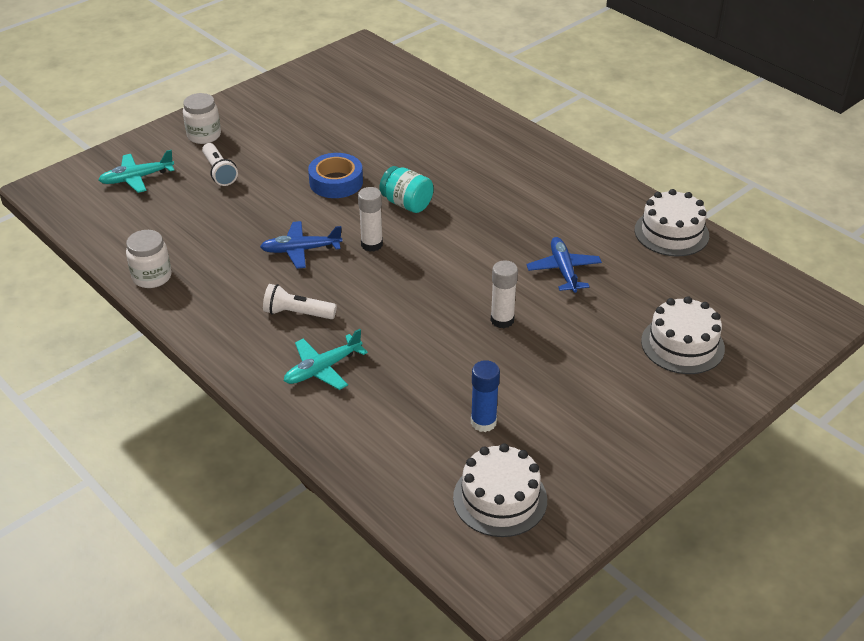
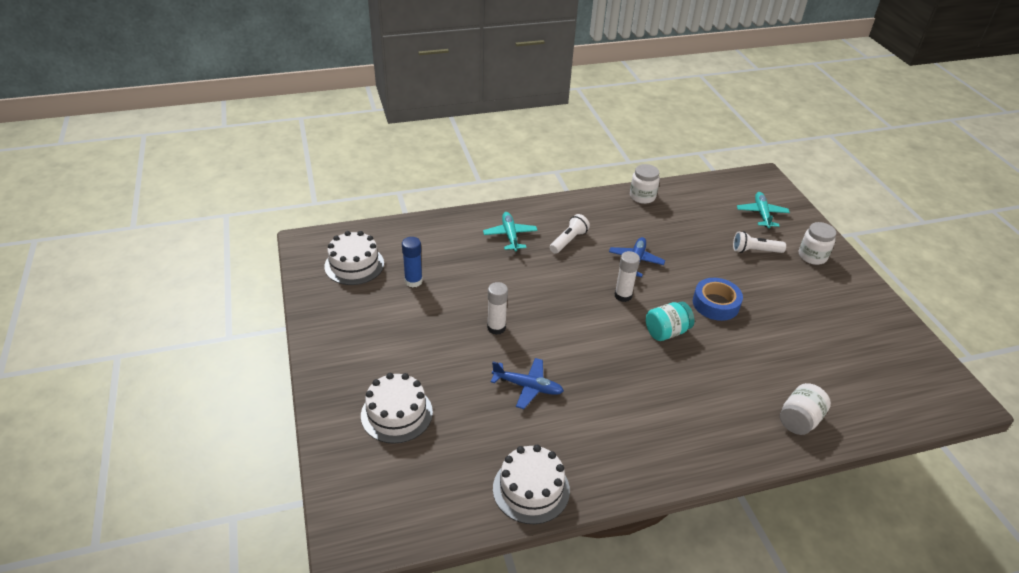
camera: 115 degrees right, 0 degrees up
none -> white jar [780,383,831,435]

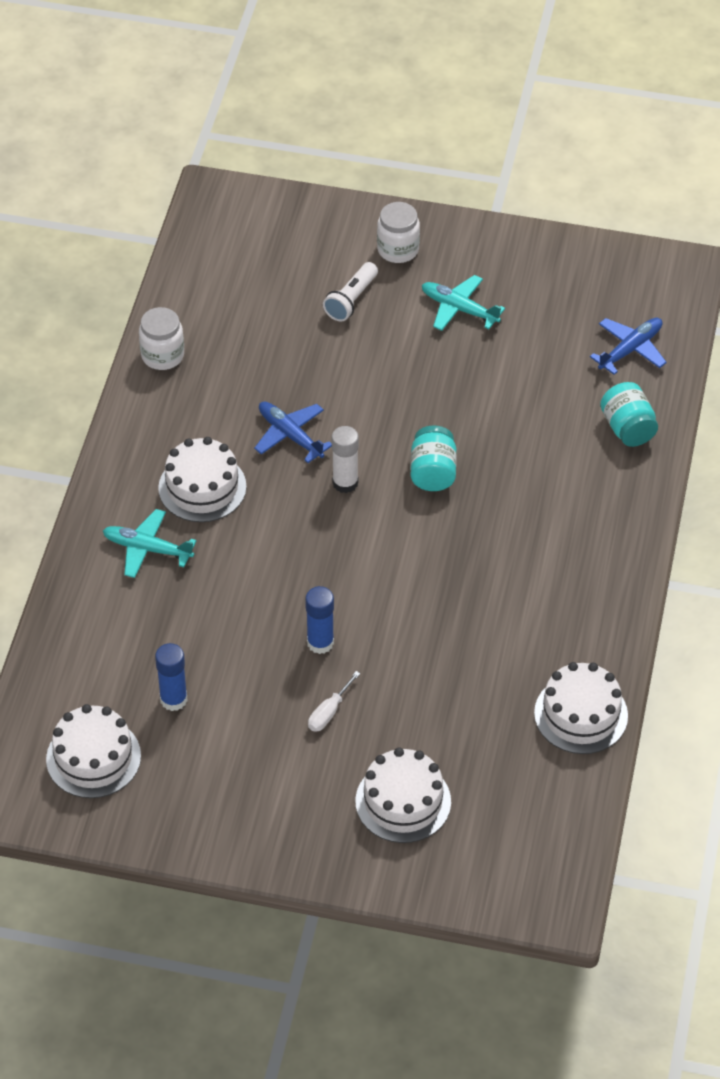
camera: 60 degrees left, 10 degrees up
white glue stick [487,282,508,335] -> blue glue stick [305,586,334,654]
blue plane [491,358,564,409] -> blue plane moved to [590,318,667,375]
white flashlight [549,214,590,254] -> white cake [158,437,247,522]
blue tape [693,278,743,321] -> none
turquoise plane [737,192,790,228] -> turquoise plane moved to [422,275,505,331]
white jar [780,383,831,435] -> turquoise jar [600,382,658,447]
none -> white screwdriver [308,671,360,732]

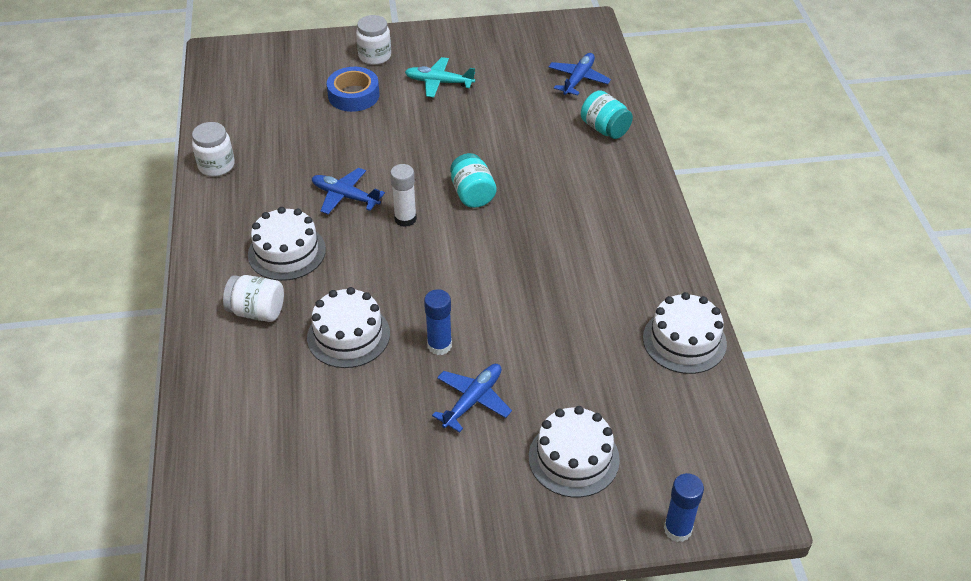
camera: 20 degrees left, 5 degrees down
white cake [46,704,141,798] -> white cake moved to [307,287,390,368]
turquoise plane [103,509,196,578] -> white jar [223,275,284,322]
blue glue stick [155,643,188,711] -> blue glue stick moved to [664,473,704,542]
white screwdriver [308,671,360,732] -> blue plane [432,364,512,433]
white flashlight [323,262,378,322] -> blue tape [327,67,379,112]

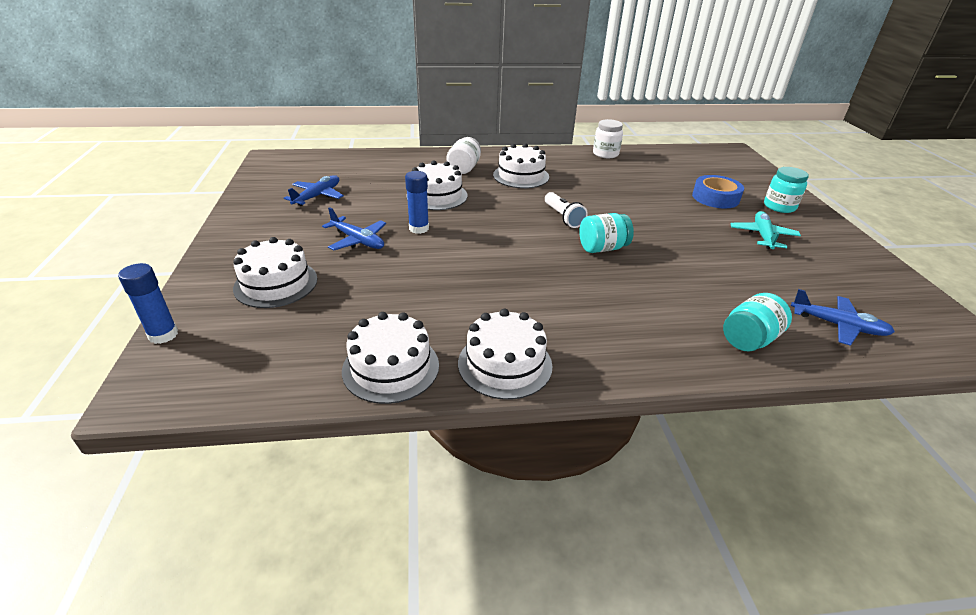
camera: 90 degrees right, 10 degrees down
blue plane [312,168,385,214] -> blue plane moved to [284,175,344,206]
white jar [356,15,391,65] -> turquoise jar [764,167,809,213]
white glue stick [390,164,417,227] -> white flashlight [545,192,588,228]
none -> white cake [458,309,553,400]

